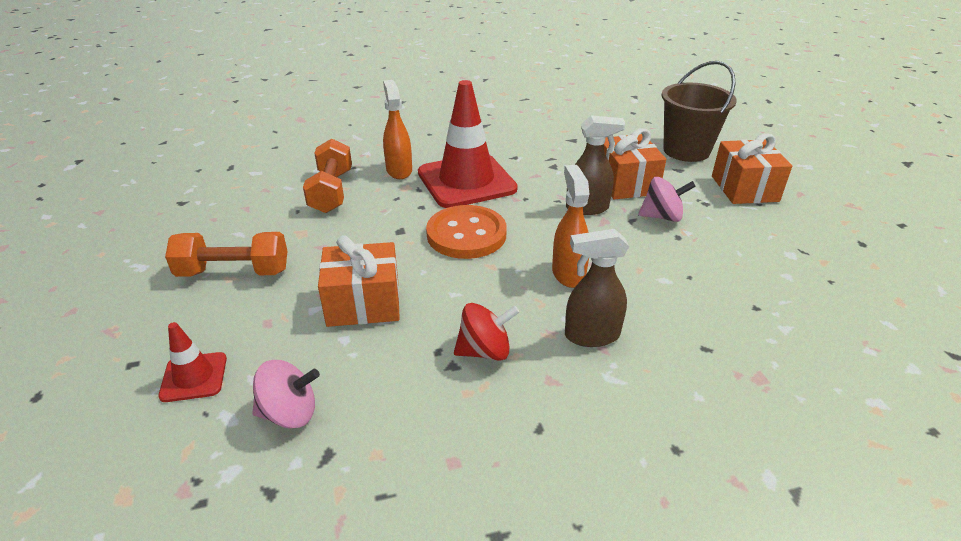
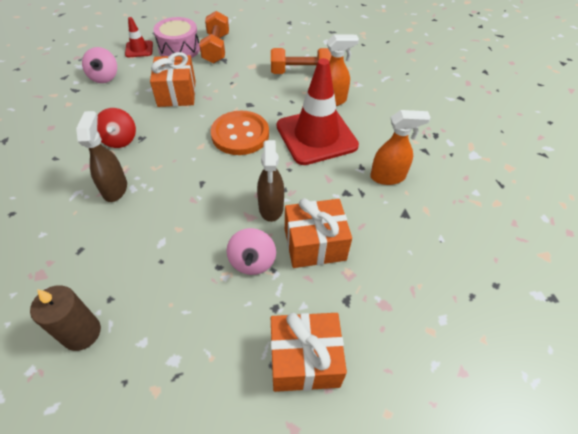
camera: 90 degrees right, 15 degrees up
orange spray bottle [552,165,589,288] -> orange spray bottle moved to [370,110,431,185]
brown bucket [661,61,737,162] -> none
none -> brown candle [30,285,101,351]
none -> pink drum [153,17,200,58]

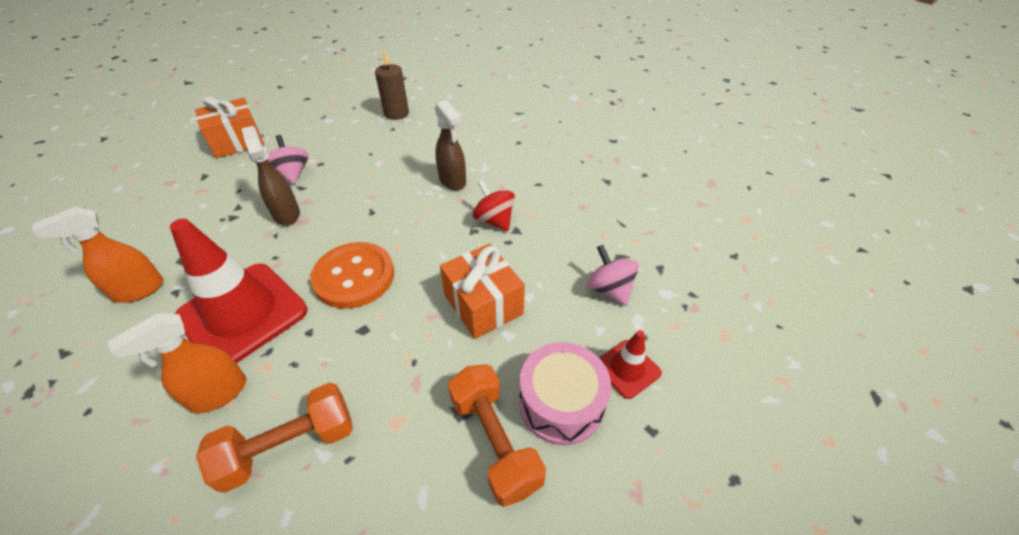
camera: 155 degrees right, 5 degrees down
orange gift [285,198,352,268] -> none

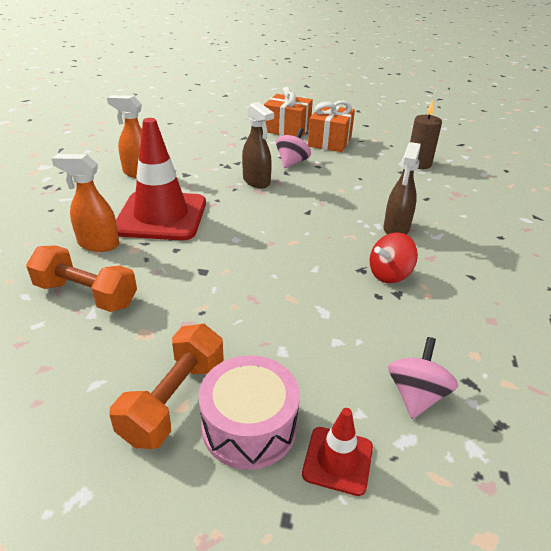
camera: 50 degrees right, 10 degrees down
brown spray bottle [242,126,300,226] -> brown spray bottle turned 120 degrees clockwise [242,102,274,188]
orange button [310,242,394,309] -> none
orange gift [440,244,525,339] -> orange gift moved to [308,101,355,152]
red spinning top [473,180,515,231] -> red spinning top turned 135 degrees counterclockwise [370,232,418,283]

